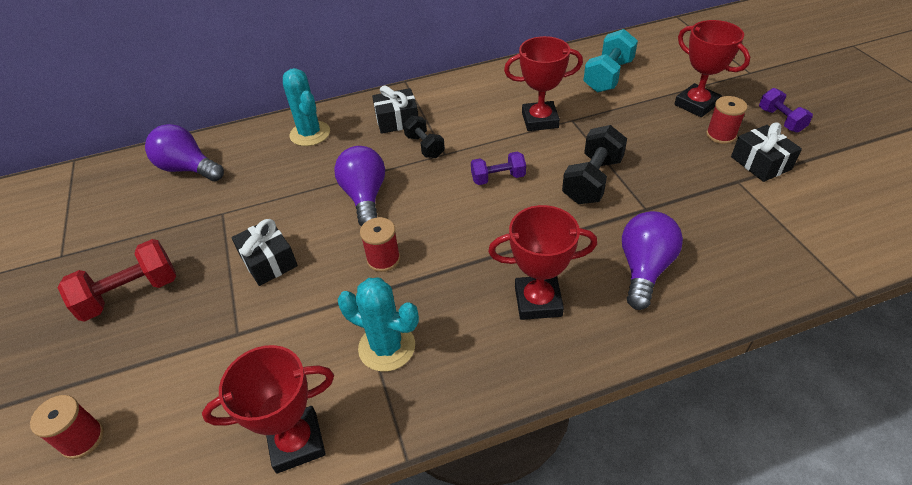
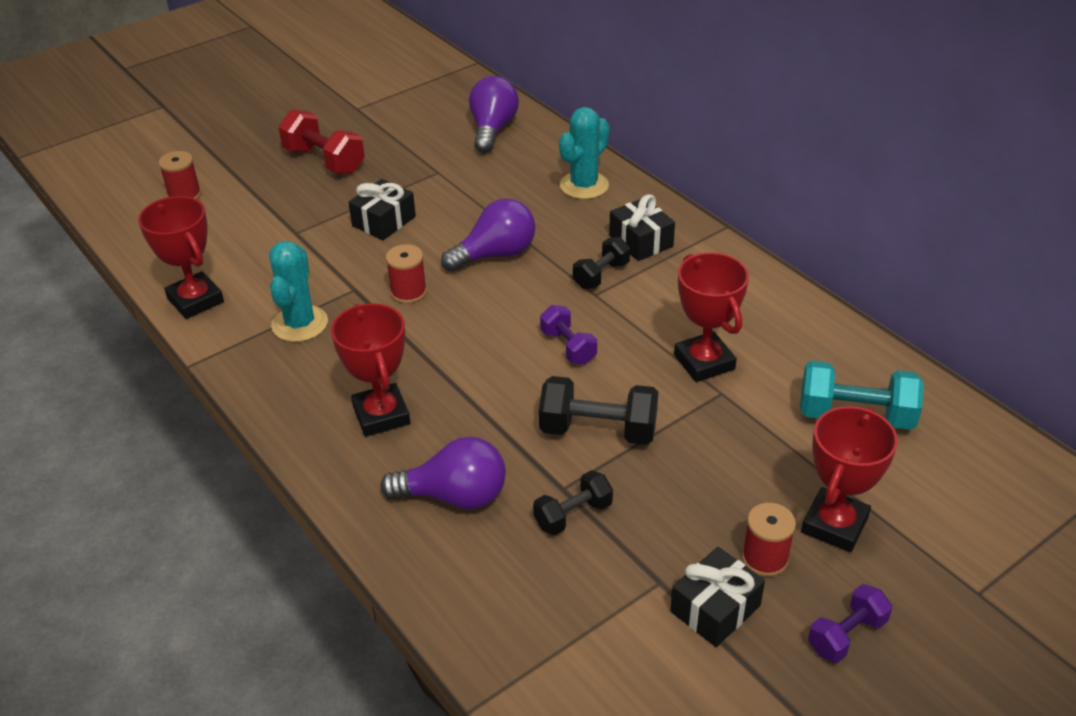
camera: 70 degrees right, 5 degrees down
none -> black dumbbell [533,470,613,536]

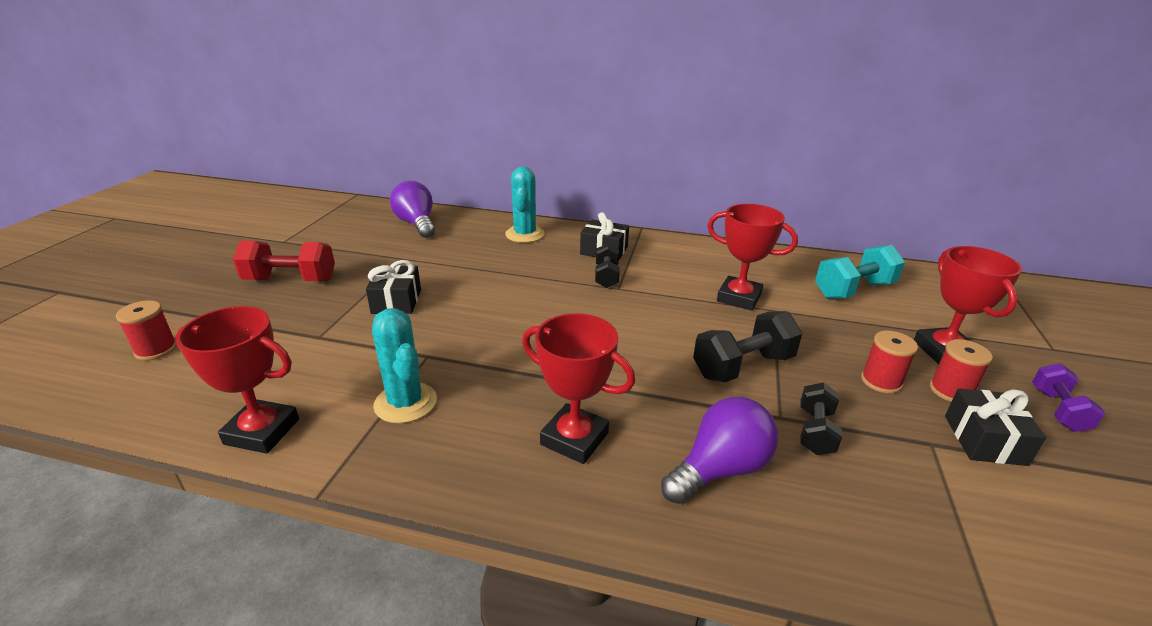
camera: 40 degrees left, 10 degrees down
red spool [386,244,427,304] -> red spool moved to [861,331,918,394]
purple light bulb [441,198,535,272] -> none
purple dumbbell [540,305,597,364] -> none

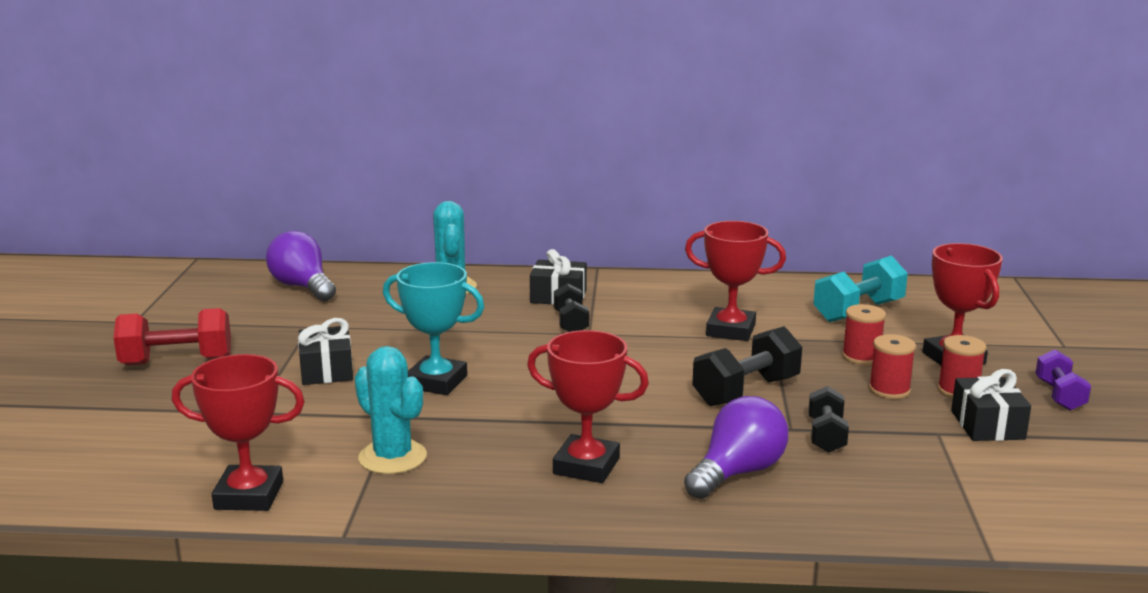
camera: 10 degrees left, 10 degrees down
red spool [116,300,177,361] -> red spool moved to [842,304,886,365]
none -> turquoise trophy [383,262,484,395]

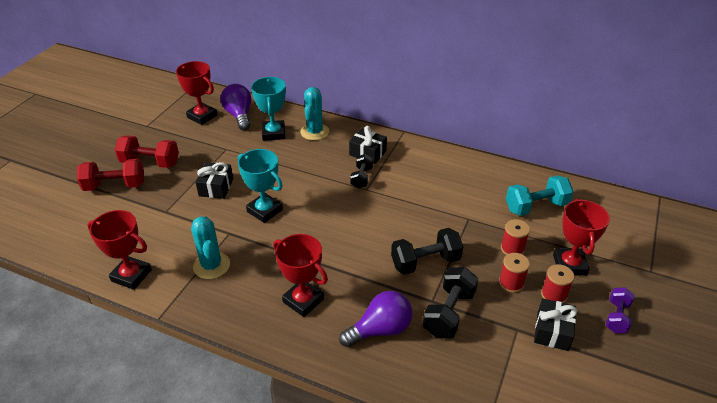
camera: 20 degrees right, 20 degrees up
red trophy [685,221,786,341] -> red trophy moved to [176,61,217,125]
black dumbbell [808,386,849,453] -> black dumbbell [423,267,479,338], size x1.59
none -> red dumbbell [77,159,144,191]
none -> turquoise trophy [251,77,286,141]

